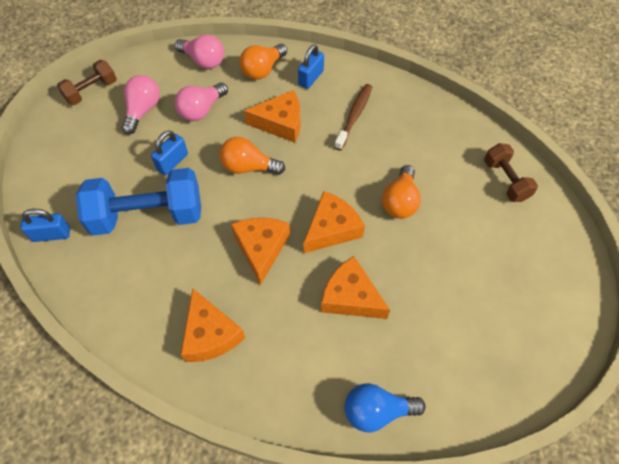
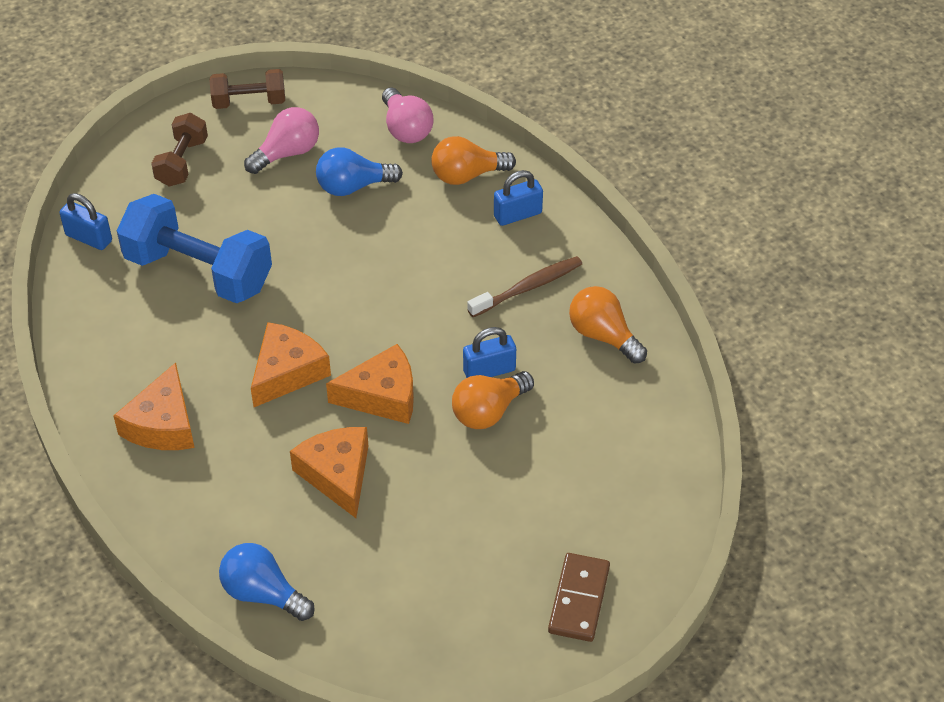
camera: 35 degrees right, 10 degrees down
blue padlock [151,130,188,175] -> blue padlock moved to [463,327,516,378]
pink light bulb [175,82,228,121] -> blue light bulb [316,147,403,196]
orange light bulb [219,137,285,175] -> orange light bulb moved to [569,286,647,364]
orange cheese [244,90,301,143] -> none
brown dumbbell [484,143,538,202] -> brown dumbbell moved to [151,113,208,186]
none -> brown domino [548,553,610,642]

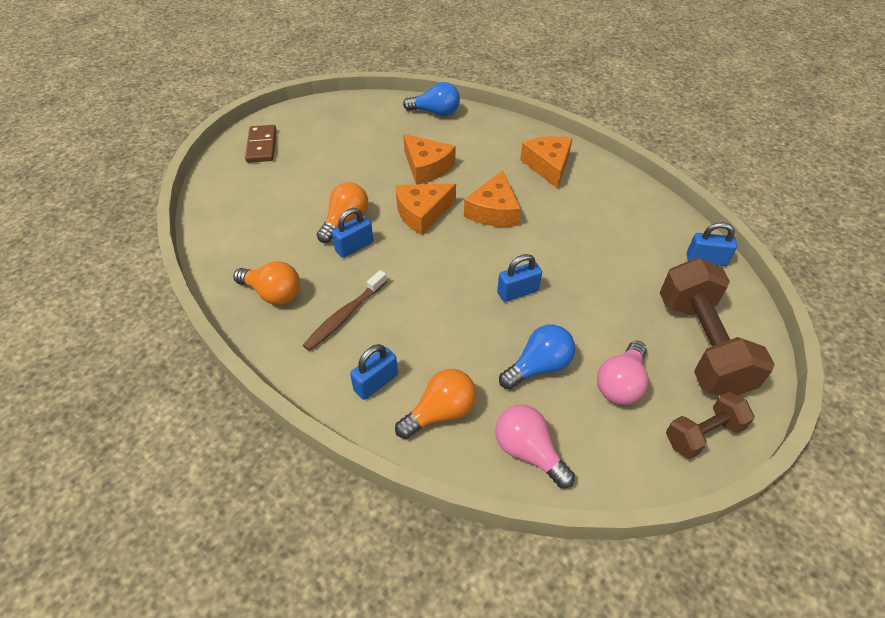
camera: 160 degrees right, 0 degrees up
blue dumbbell [117,194,272,303] -> none
brown dumbbell [151,113,208,186] -> brown dumbbell [660,258,775,396], size x1.82
none -> blue padlock [497,254,542,302]

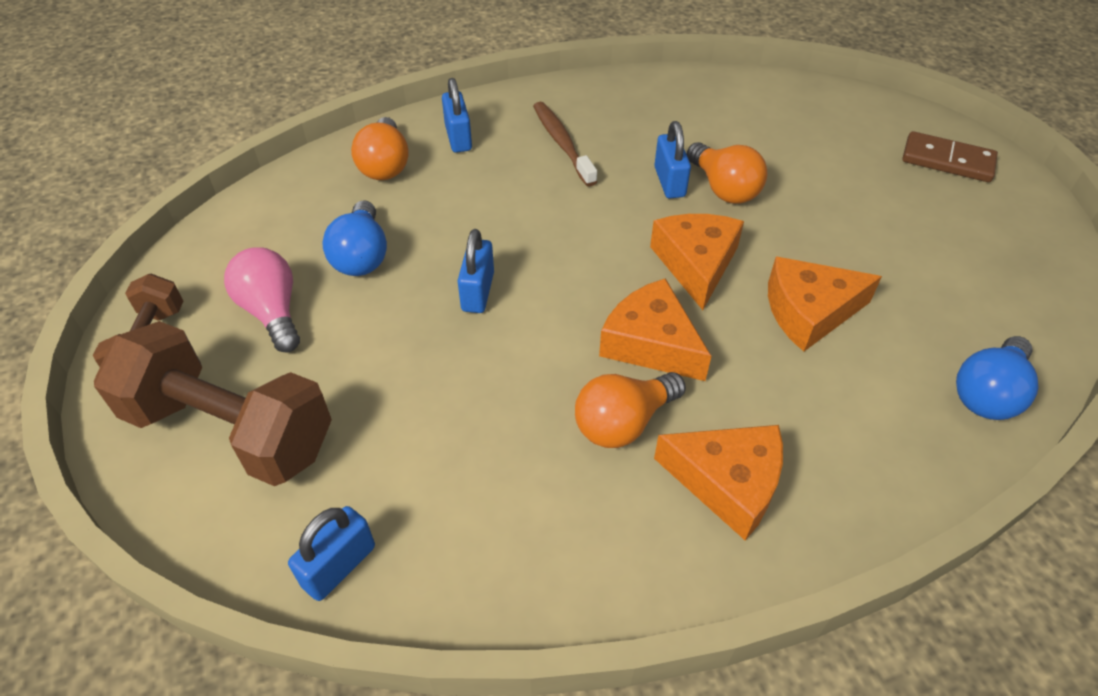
camera: 120 degrees right, 0 degrees up
orange light bulb [233,261,300,305] -> orange light bulb moved to [575,372,686,448]
pink light bulb [495,405,575,488] -> none

